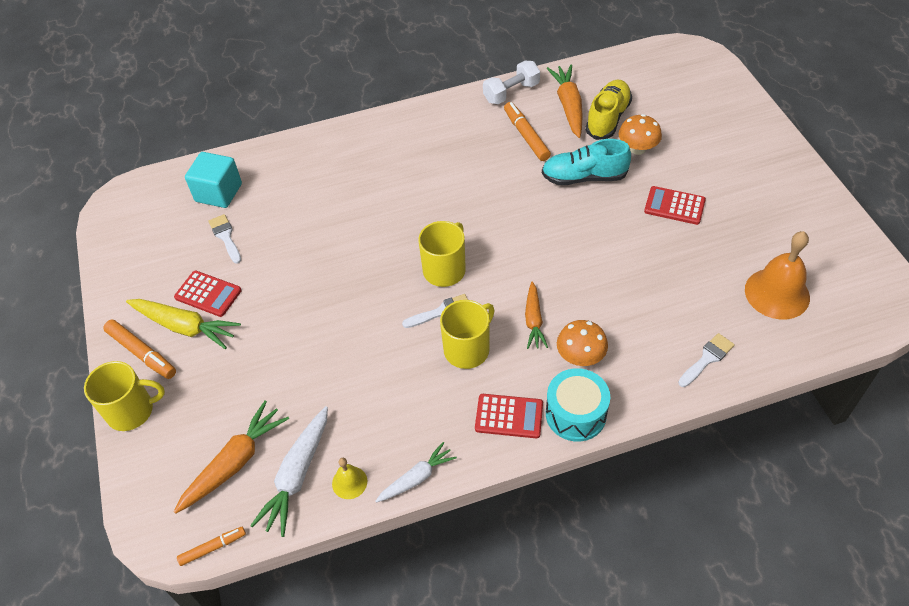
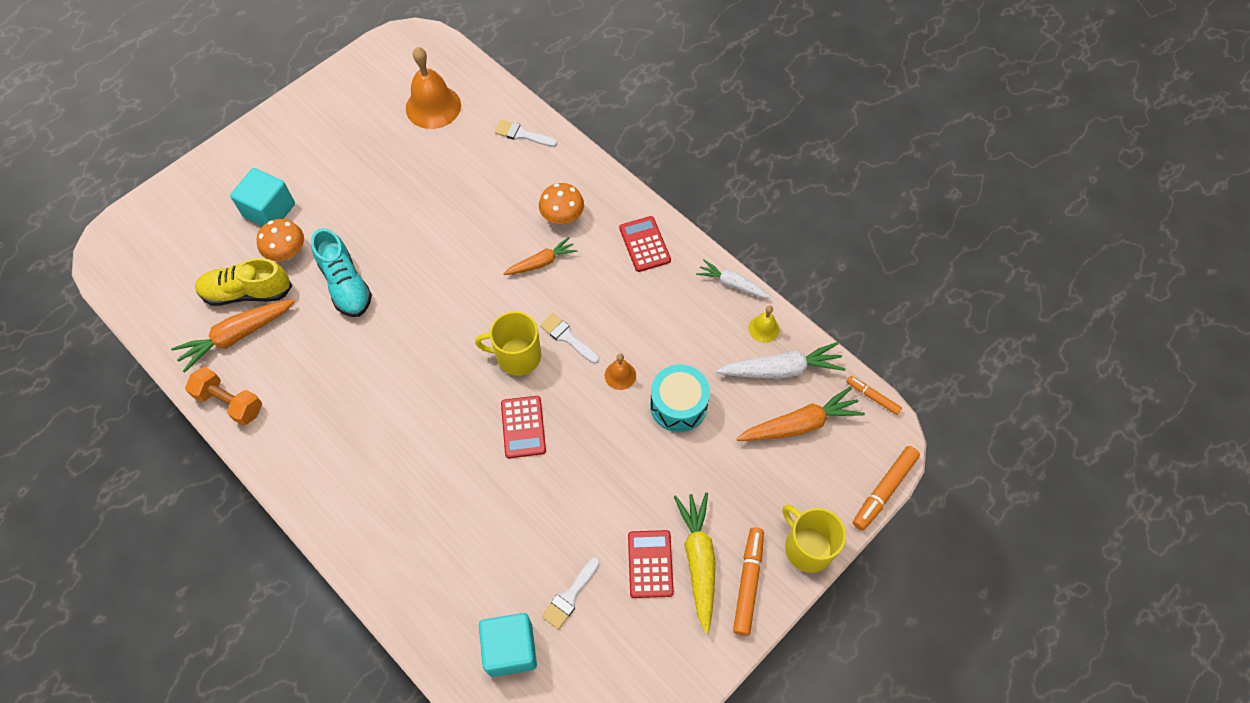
camera: 120 degrees left, 10 degrees up
orange carrot [174,401,289,513] -> orange carrot turned 150 degrees clockwise [736,386,865,441]
yellow mug [440,300,495,369] -> none
white dumbbell [483,61,540,104] -> orange dumbbell [185,367,262,425]
orange marker [504,102,551,161] -> orange marker moved to [853,446,920,531]
turquoise drum [546,368,610,442] -> turquoise drum moved to [650,365,710,432]
red calculator [644,186,706,225] -> red calculator moved to [501,396,546,458]
none -> turquoise cube [230,168,295,226]
none -> orange bell [605,353,636,390]

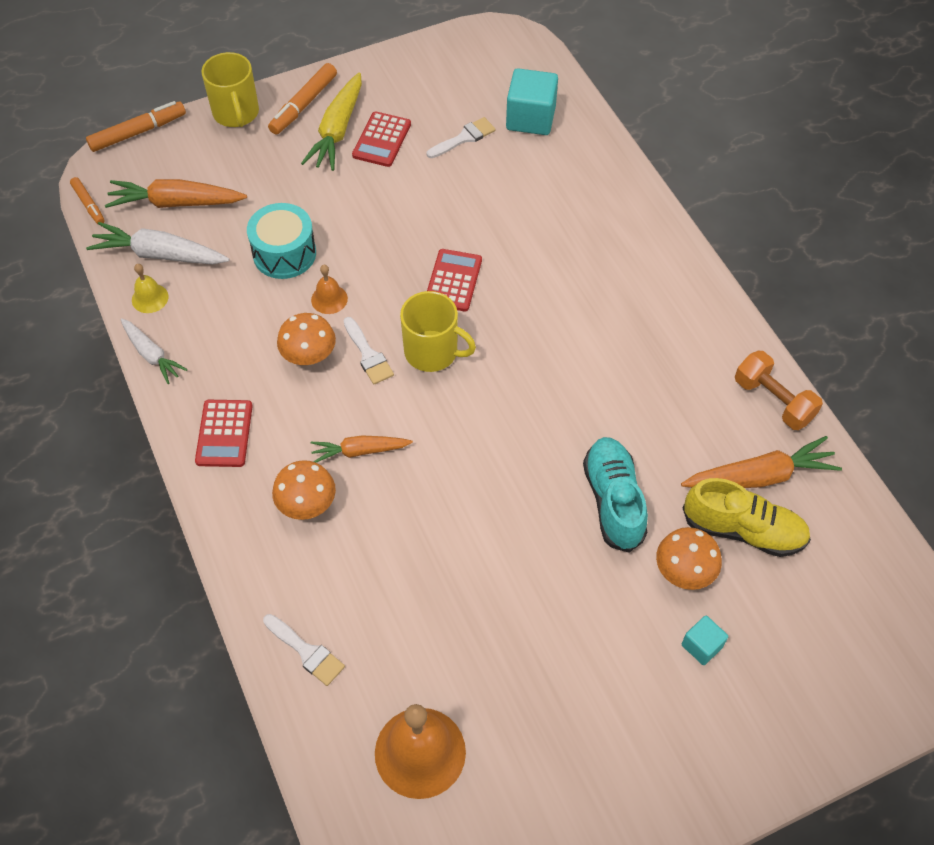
camera: 160 degrees left, 5 degrees down
turquoise cube [230,168,295,226] -> turquoise cube [682,616,728,665], size x0.54
none -> orange mushroom [277,313,336,365]

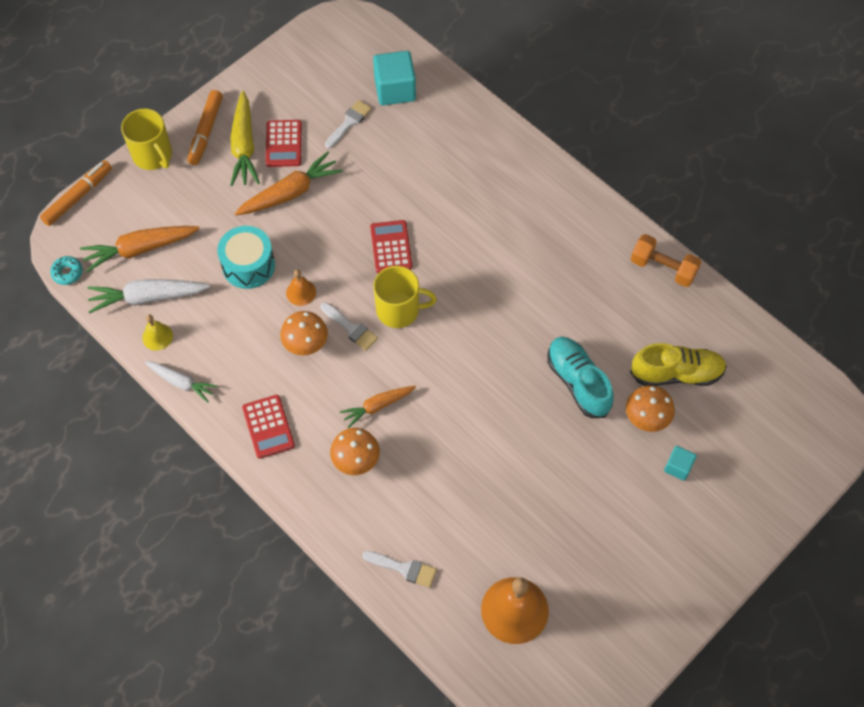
camera: 20 degrees left, 5 degrees up
orange marker [70,177,105,224] -> turquoise donut [50,256,83,285]
orange carrot [681,436,842,488] -> orange carrot moved to [235,151,343,215]

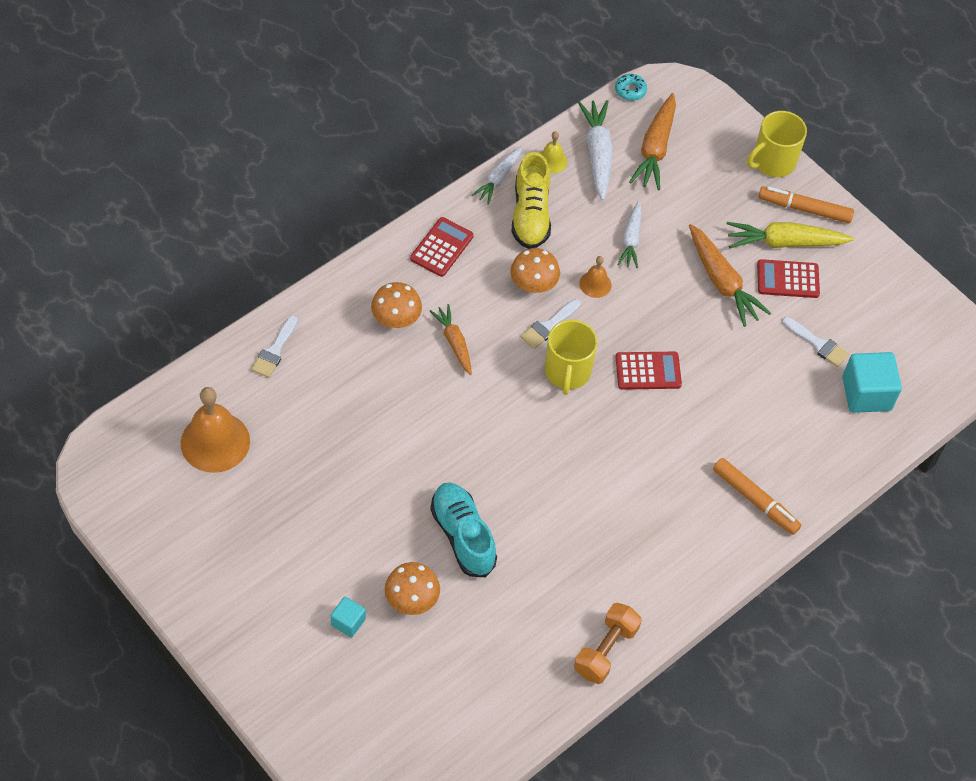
camera: 90 degrees right, 5 degrees down
orange marker [40,160,112,226] -> orange marker moved to [713,458,801,535]
orange carrot [80,226,200,272] -> orange carrot turned 150 degrees counterclockwise [629,93,676,190]
turquoise drum [217,226,275,289] -> white carrot [617,201,641,268]
red calculator [242,395,295,459] -> red calculator turned 135 degrees clockwise [410,217,474,277]
turquoise shoe [547,337,613,418] -> turquoise shoe turned 90 degrees counterclockwise [430,482,497,577]
yellow shoe [630,343,727,386] -> yellow shoe moved to [512,152,551,249]

